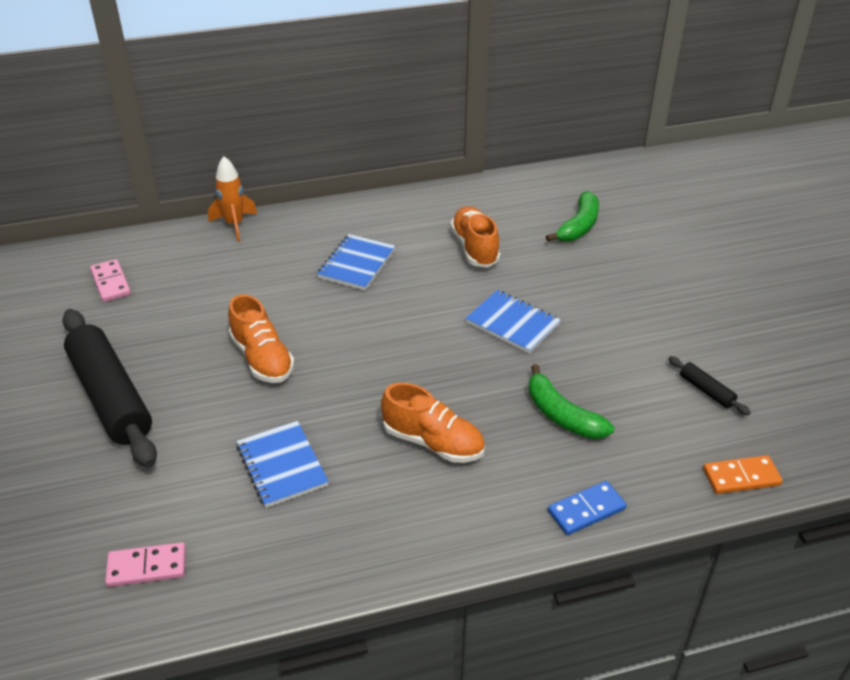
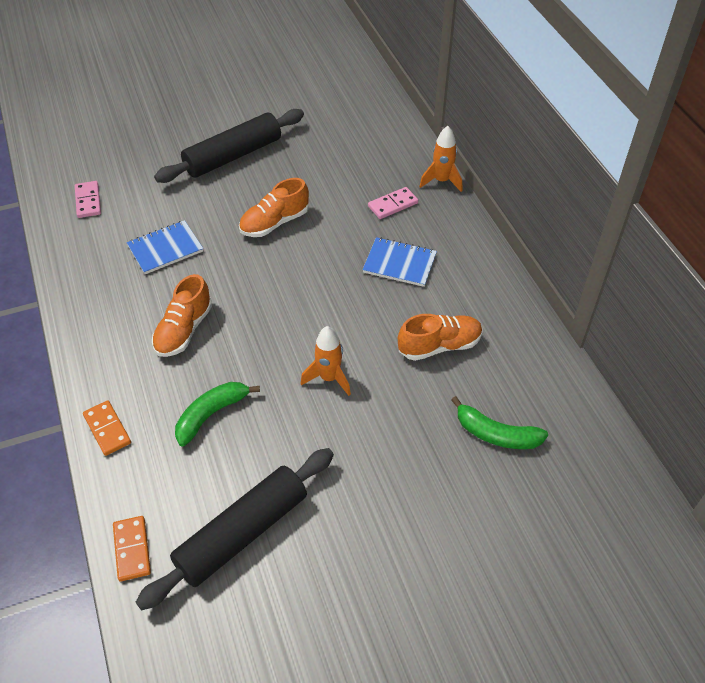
camera: 85 degrees right, 10 degrees up
pink domino [90,259,131,302] -> pink domino moved to [368,187,418,219]
blue notebook [465,290,561,354] -> orange rocket [301,326,351,396]
blue domino [548,481,627,535] -> orange domino [83,400,131,456]
black rolling pin [668,356,751,415] -> black rolling pin [136,448,334,610], size x2.44

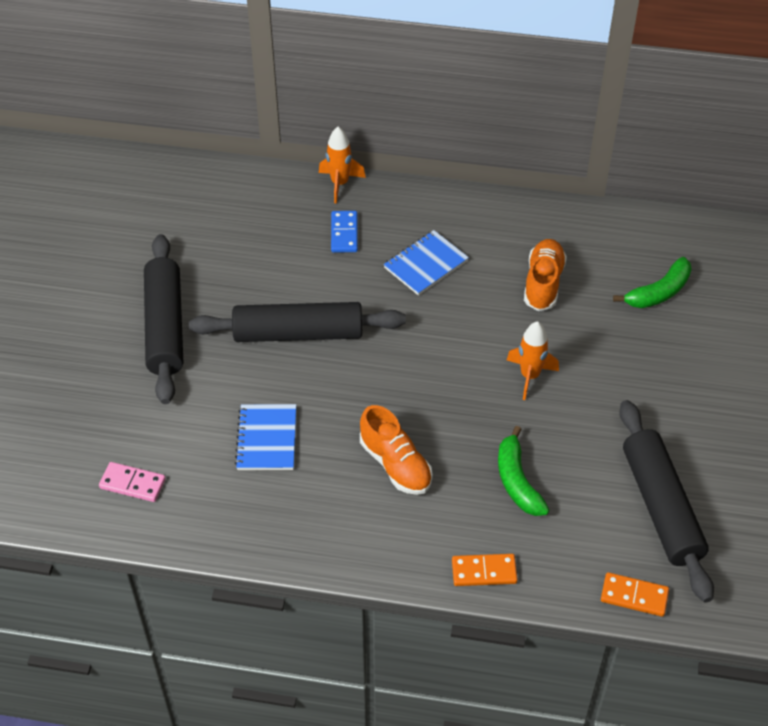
camera: 60 degrees left, 0 degrees up
orange shoe [239,178,309,237] -> black rolling pin [189,302,406,342]
pink domino [368,187,418,219] -> blue domino [331,211,358,253]

